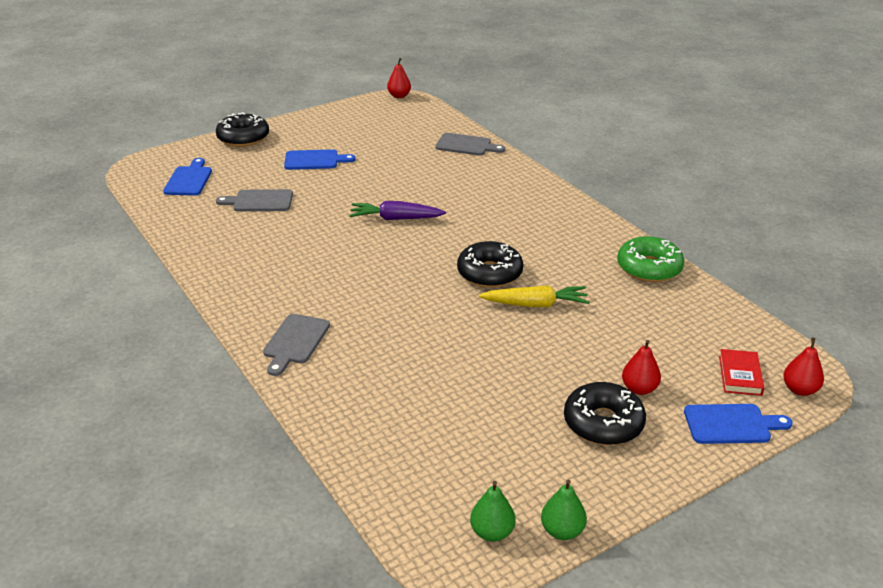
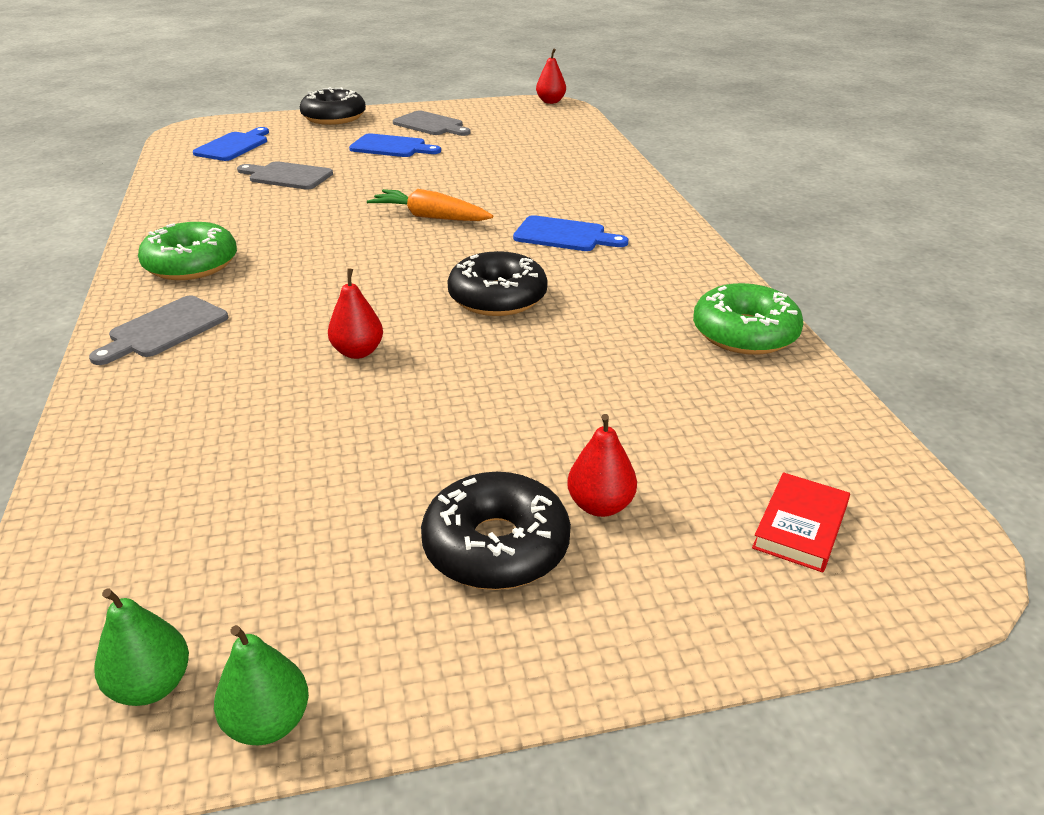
camera: 20 degrees right, 0 degrees up
purple carrot [349,201,446,220] -> orange carrot [367,189,493,221]
grey cutting board [435,133,505,156] -> grey cutting board moved to [393,111,471,136]
yellow carrot [479,285,590,307] -> none
blue cutting board [684,404,793,444] -> blue cutting board moved to [513,215,628,251]
red pear [783,338,824,396] -> red pear moved to [328,268,383,359]
none -> green donut [138,222,237,280]

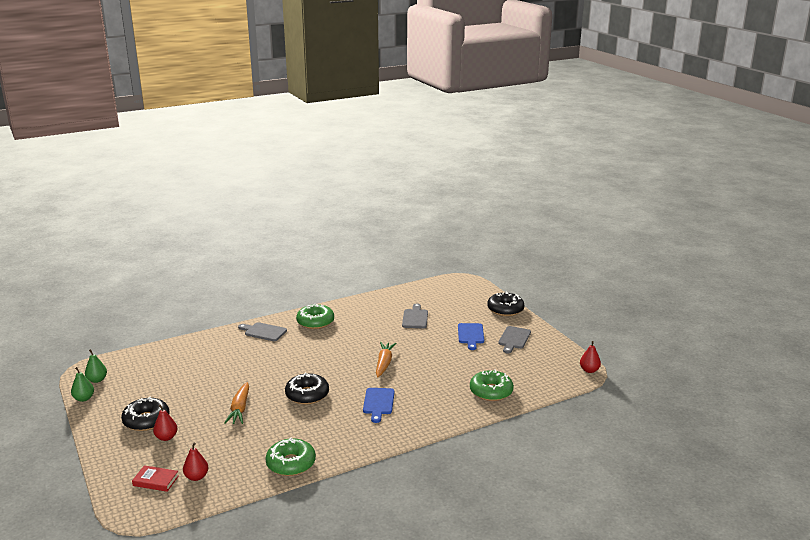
camera: 75 degrees right, 10 degrees down
blue cutting board [193,127,269,161] -> none
red pear [328,268,383,359] -> red pear moved to [183,443,208,481]
none -> orange carrot [224,382,249,424]
none -> green donut [470,369,514,401]

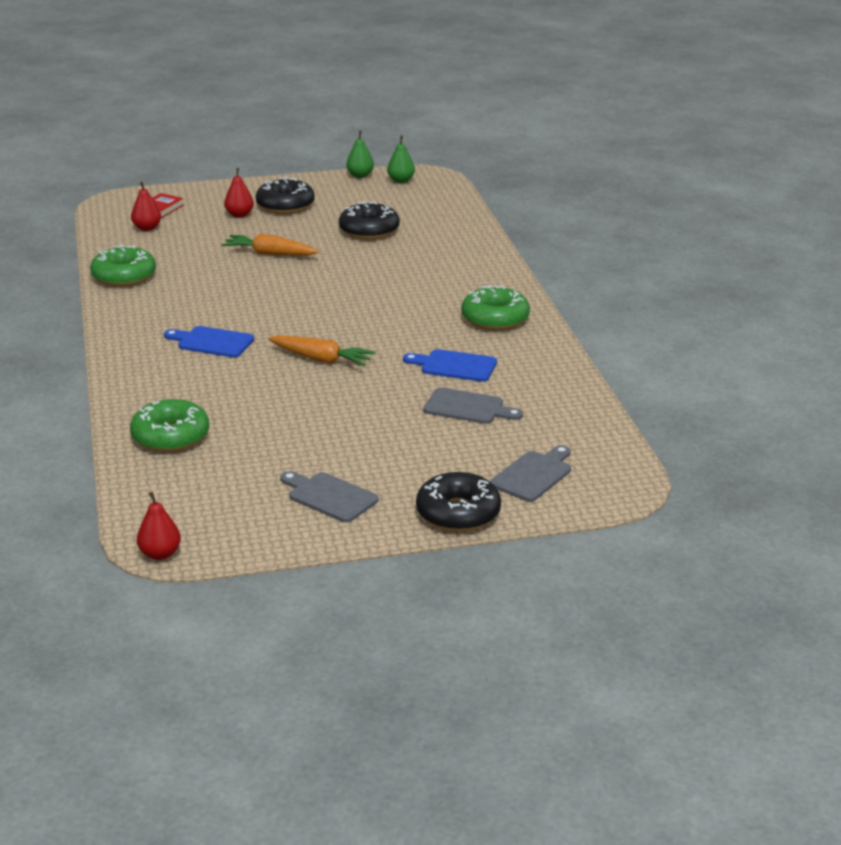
camera: 105 degrees right, 5 degrees up
grey cutting board [238,322,287,341] -> grey cutting board moved to [490,445,571,502]
black donut [285,373,329,405] -> black donut moved to [339,201,400,240]
blue cutting board [458,323,484,350] -> blue cutting board moved to [403,349,497,382]

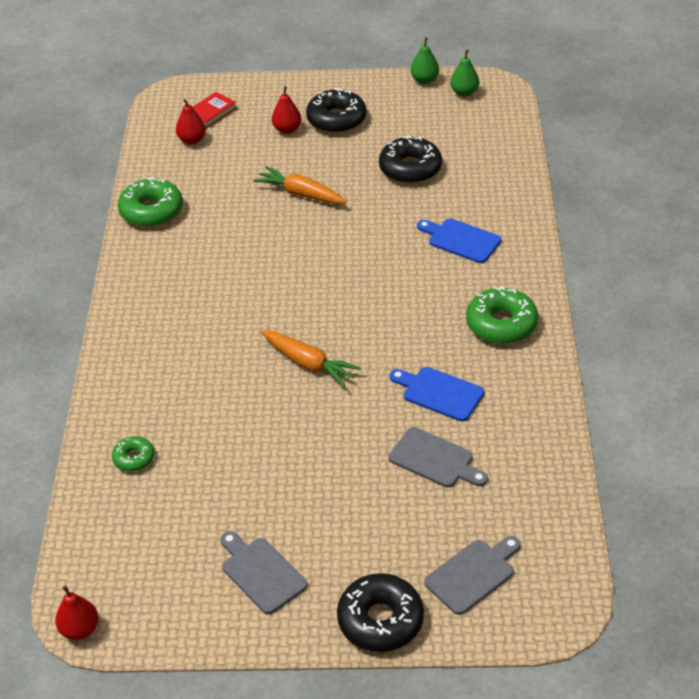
camera: 15 degrees right, 15 degrees up
green donut [130,399,209,452] -> green donut [112,436,154,472], size x0.55
blue cutting board [164,326,254,357] -> blue cutting board moved to [417,219,501,263]

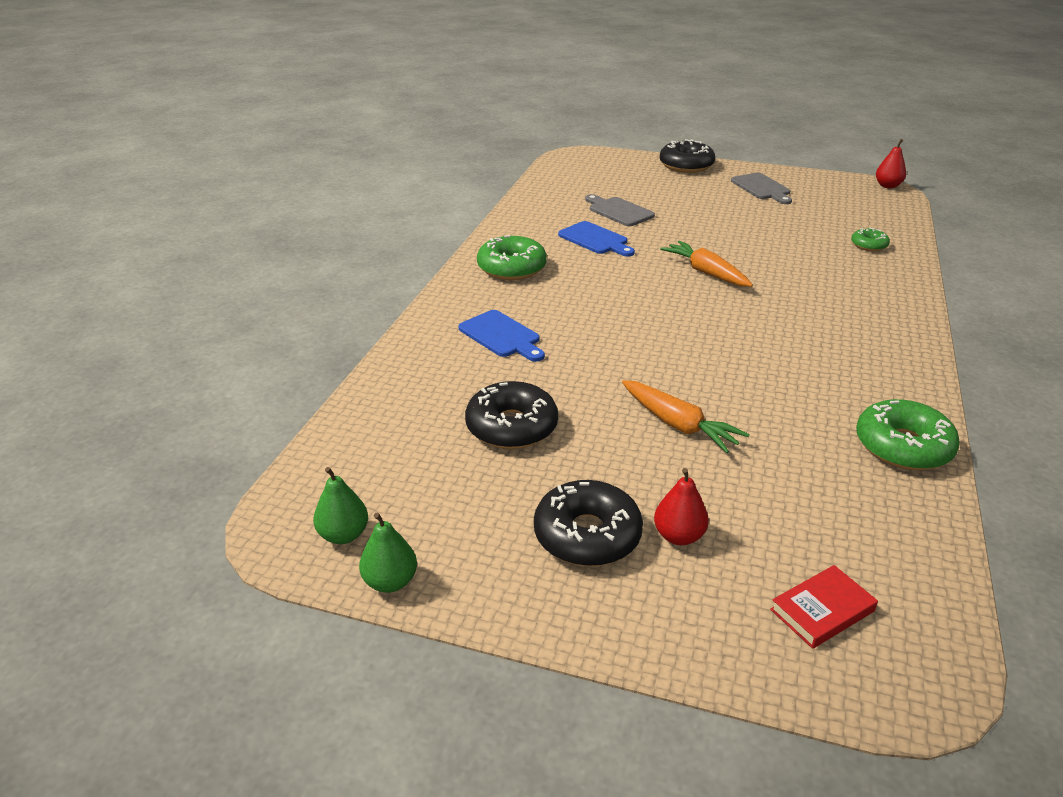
camera: 165 degrees left, 10 degrees down
red pear [176,99,206,144] -> none
grey cutting board [424,536,521,615] -> none

